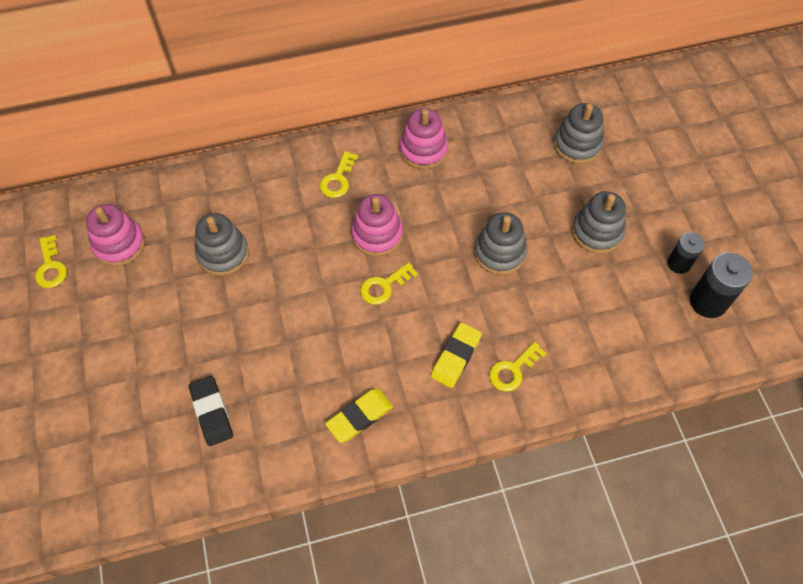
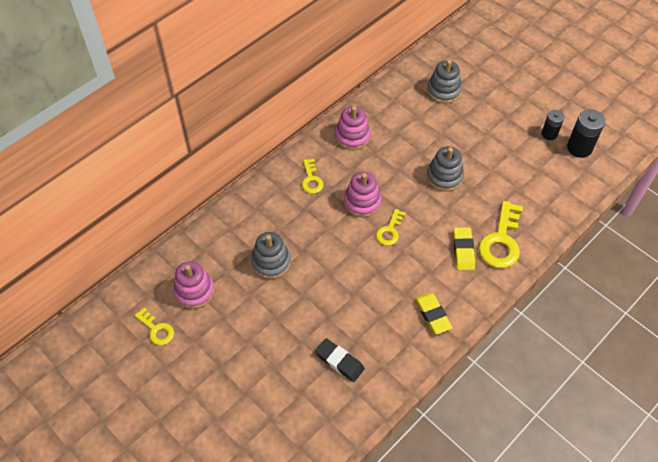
camera: 30 degrees left, 5 degrees down
yellow eraser [325,388,393,443] -> yellow eraser turned 45 degrees counterclockwise [415,293,452,334]
yellow key [489,342,546,392] -> yellow key [478,201,523,268], size x1.78
grey stacking toy [572,191,626,254] -> none

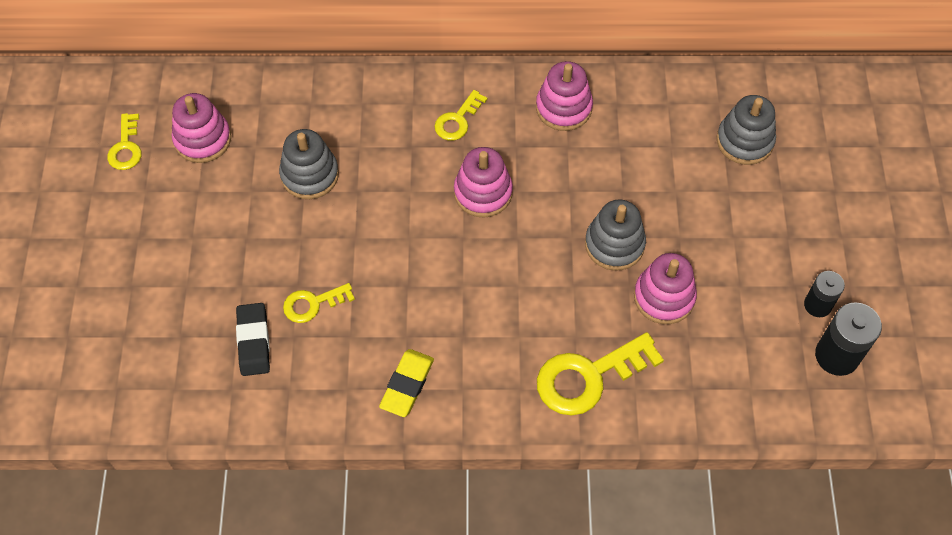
camera: 45 degrees right, 5 degrees up
yellow key [376,209,406,246] -> yellow key moved to [283,283,355,323]
yellow eraser [453,227,475,270] -> none
none -> pink stacking toy [634,253,697,324]

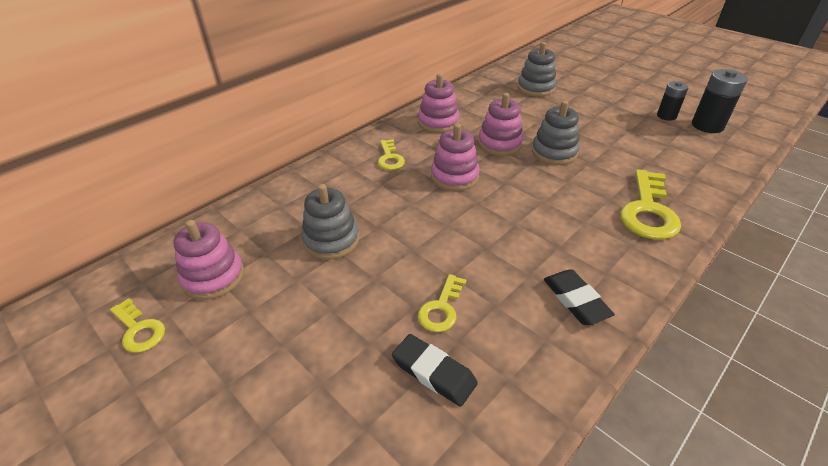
camera: 45 degrees left, 20 degrees down
yellow eraser [379,349,434,417] -> black eraser [544,269,615,325]
pink stacking toy [634,253,697,324] -> pink stacking toy moved to [478,93,524,156]

